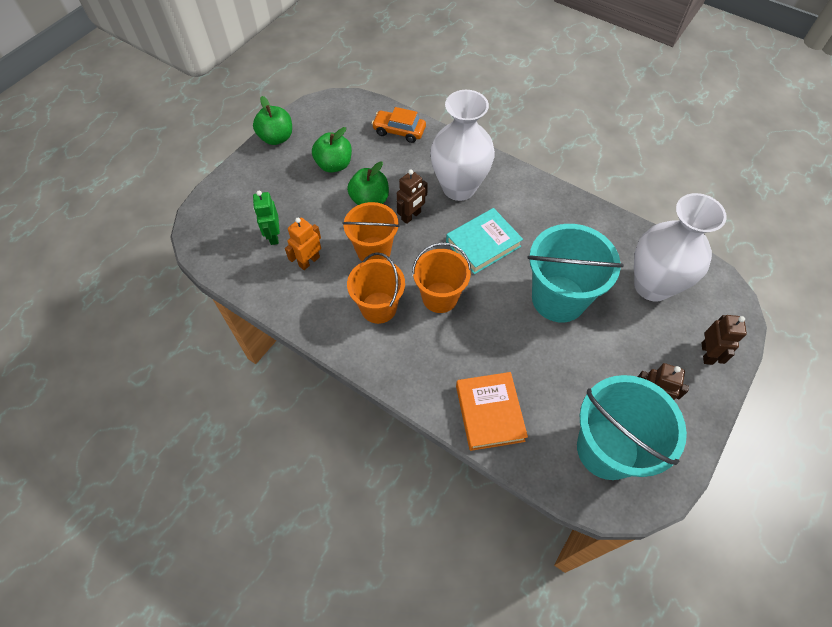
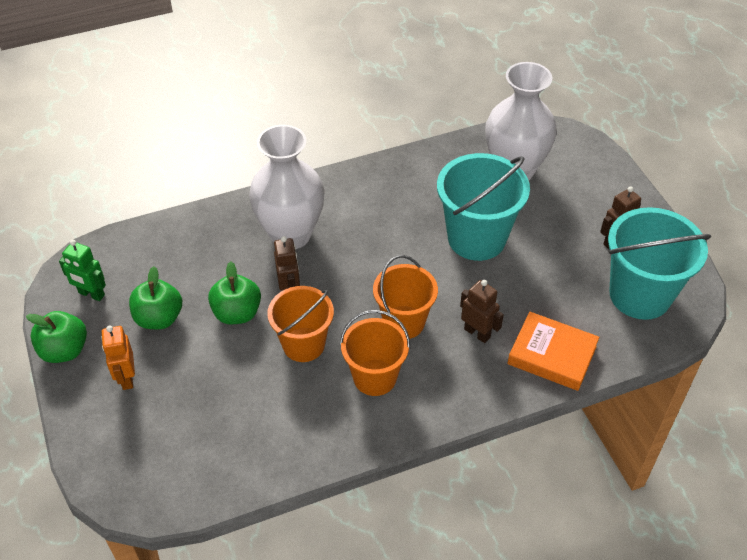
camera: 55 degrees left, 10 degrees down
green robot [253,191,280,245] -> green robot moved to [59,240,106,301]
orange robot [285,217,321,270] -> orange robot moved to [101,325,135,390]
orange car [372,107,426,143] -> none
turquoise book [446,208,523,274] -> none
brown robot [701,315,747,365] -> brown robot moved to [460,280,504,343]

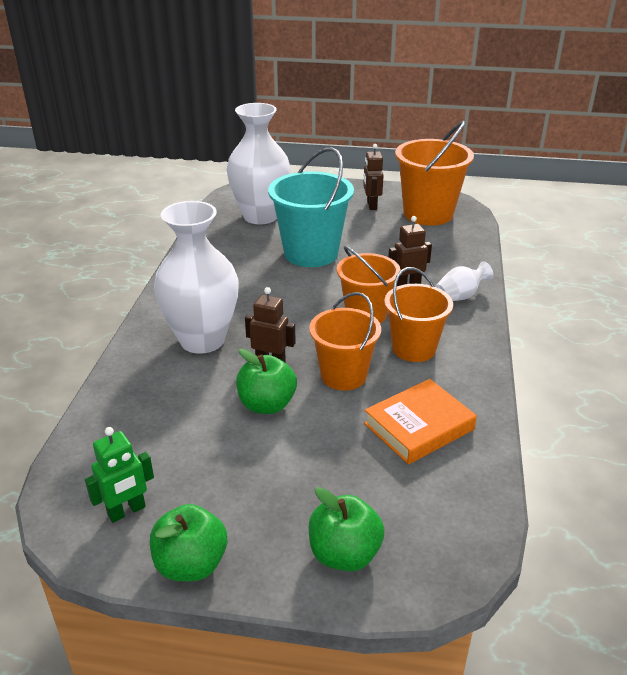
camera: 60 degrees left, 15 degrees down
orange robot [101,325,135,390] -> none
green apple [129,266,182,329] -> green apple moved to [309,487,384,571]
orange book [507,312,599,391] -> orange book moved to [364,379,477,464]
turquoise bucket [608,207,711,320] -> orange bucket [395,121,474,226]
none -> white vase [435,261,493,301]

